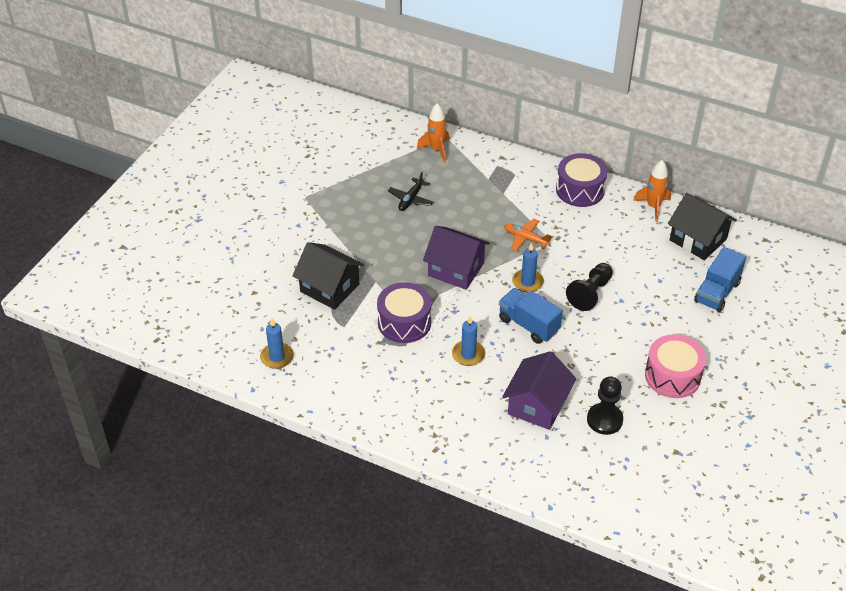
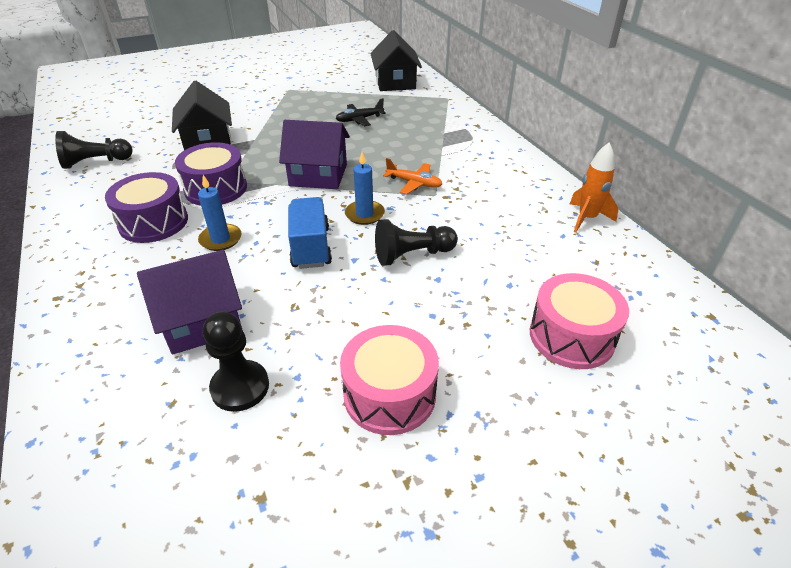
camera: 40 degrees right, 5 degrees down
blue candle [260,319,294,369] -> black pawn [55,131,132,169]
orange rocket [417,103,449,163] -> none
purple house [423,226,490,290] -> purple house turned 60 degrees counterclockwise [279,120,350,189]
orange plane [504,219,553,251] -> orange plane turned 135 degrees clockwise [383,158,442,195]
purple drum [556,153,608,207] -> purple drum moved to [105,172,188,243]
black house [668,193,737,260] -> black house moved to [370,30,422,91]
blue truck [694,247,746,312] -> pink drum [530,273,629,369]

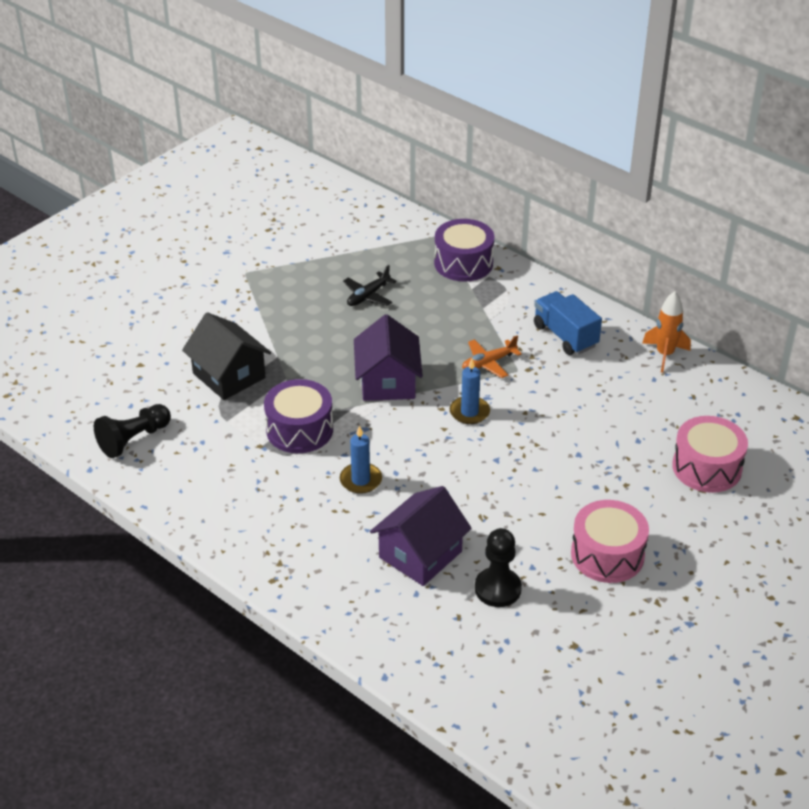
camera: 25 degrees left, 0 degrees up
purple drum [105,172,188,243] -> purple drum moved to [434,219,494,282]
purple house [279,120,350,189] -> purple house turned 75 degrees counterclockwise [354,314,423,401]
blue truck [288,197,332,269] -> blue truck moved to [534,291,602,355]
black house [370,30,422,91] -> none
black pawn [375,219,458,266] -> none
orange plane [383,158,442,195] -> orange plane turned 150 degrees clockwise [462,335,522,378]

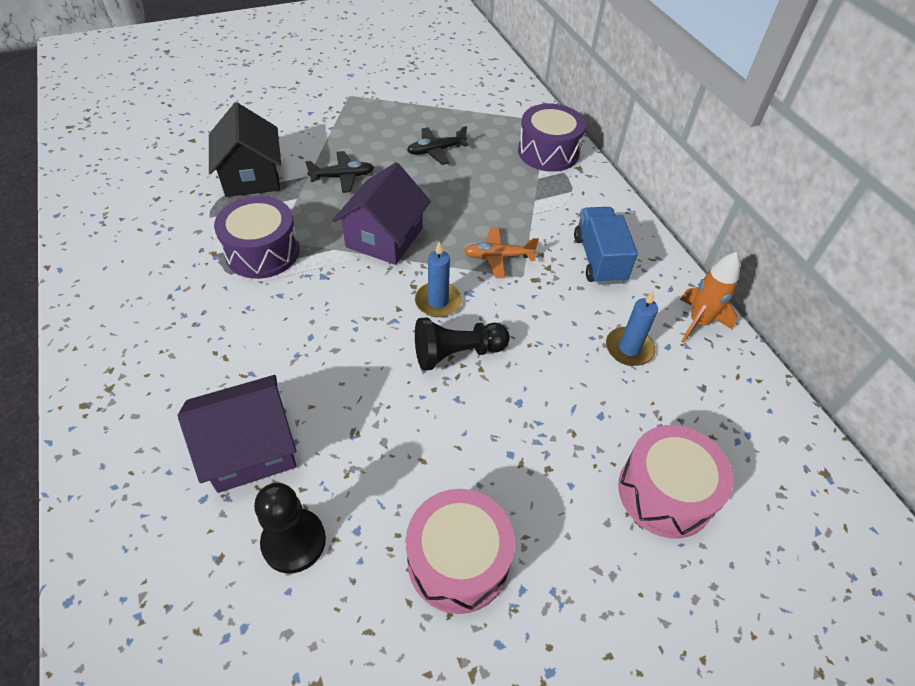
camera: 25 degrees right, 10 degrees up
black pawn [94,404,171,458] -> black pawn moved to [415,317,510,371]
blue candle [340,426,382,494] -> blue candle moved to [606,290,658,366]
none -> black plane [305,151,374,193]

